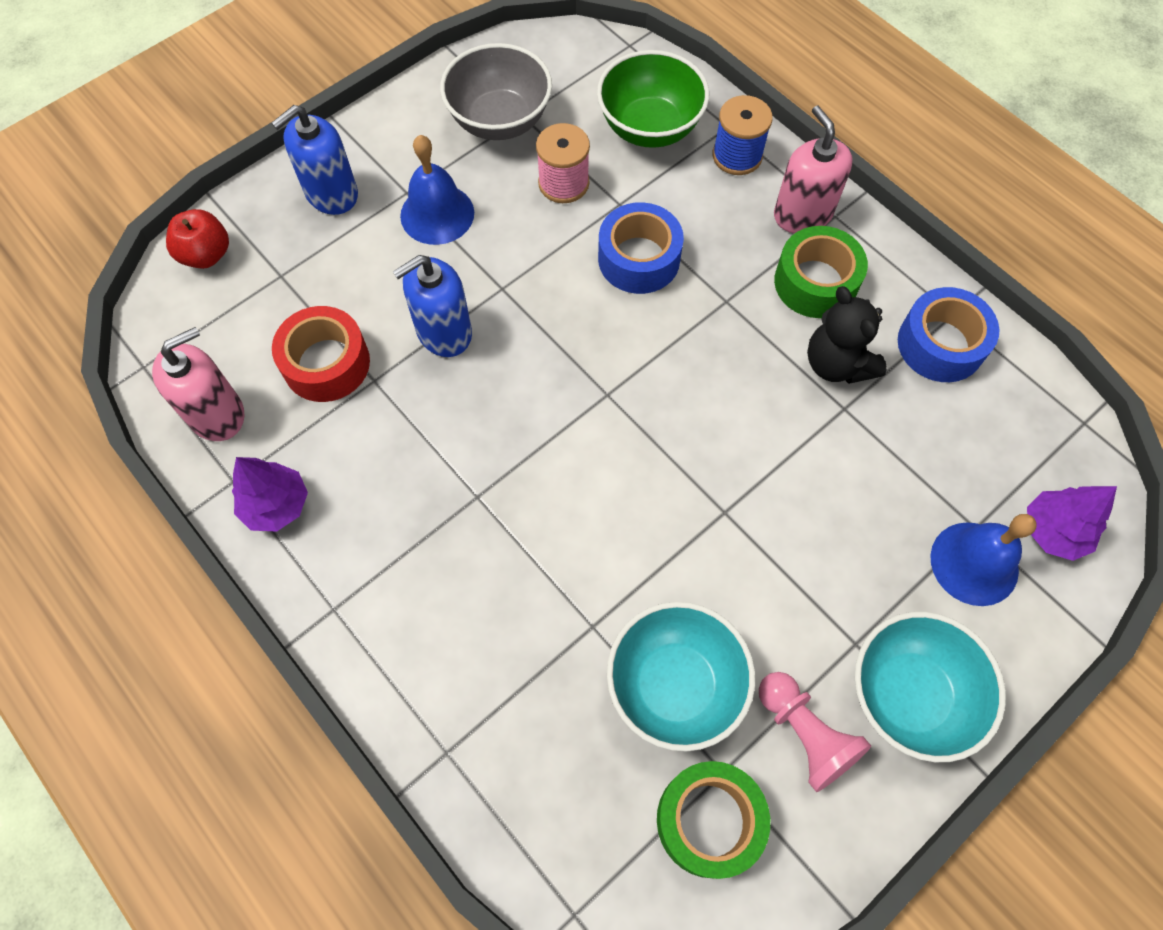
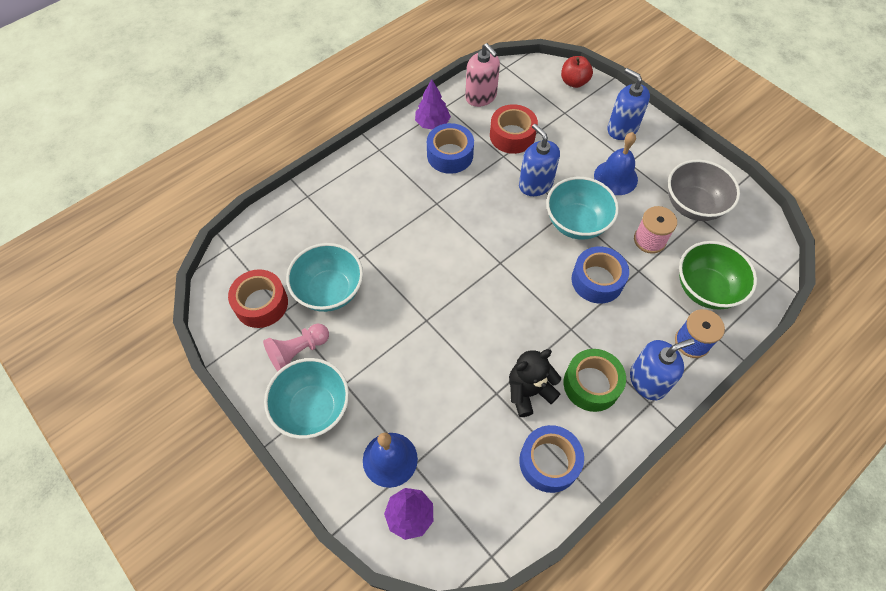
camera: 90 degrees right, 5 degrees down
green tape [657,761,770,879] -> red tape [228,269,288,328]
pink soap dispenser [774,106,853,233] -> blue soap dispenser [630,338,695,400]
none -> blue tape [427,123,474,174]
none -> turquoise bowl [546,177,619,240]

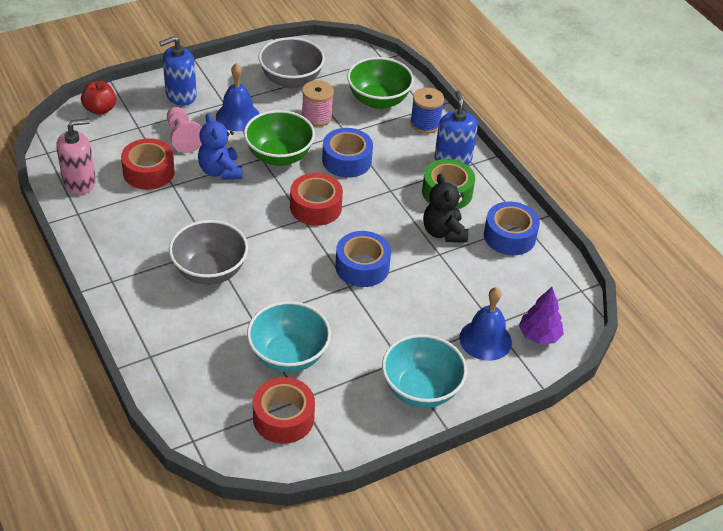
camera: 80 degrees left, 15 degrees down
pink pawn [263,324,329,372] -> pink pawn moved to [167,107,202,153]
purple tree [415,79,451,129] -> none
blue tape [427,123,474,174] -> blue tape moved to [335,231,391,287]
blue soap dispenser [519,124,560,196] -> blue teddy bear [198,113,243,180]
turquoise bowl [546,177,619,240] -> green bowl [244,110,315,166]
none -> grey bowl [169,220,248,285]
none -> red tape [290,173,343,226]

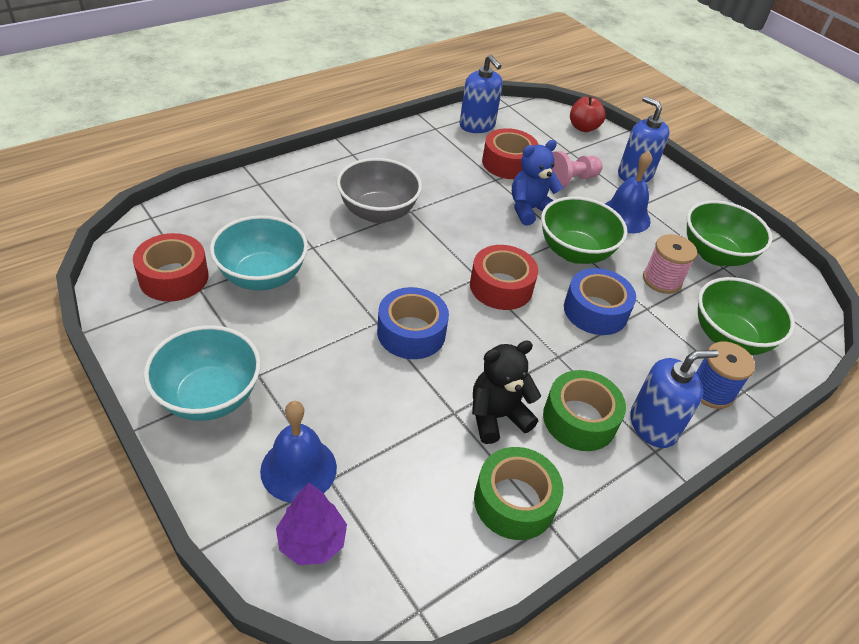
camera: 80 degrees right, 0 degrees up
pink soap dispenser [56,118,96,194] -> blue soap dispenser [459,55,503,133]
grey bowl [259,37,325,89] -> green bowl [687,200,772,266]
blue tape [484,202,540,255] -> green tape [474,447,563,540]

